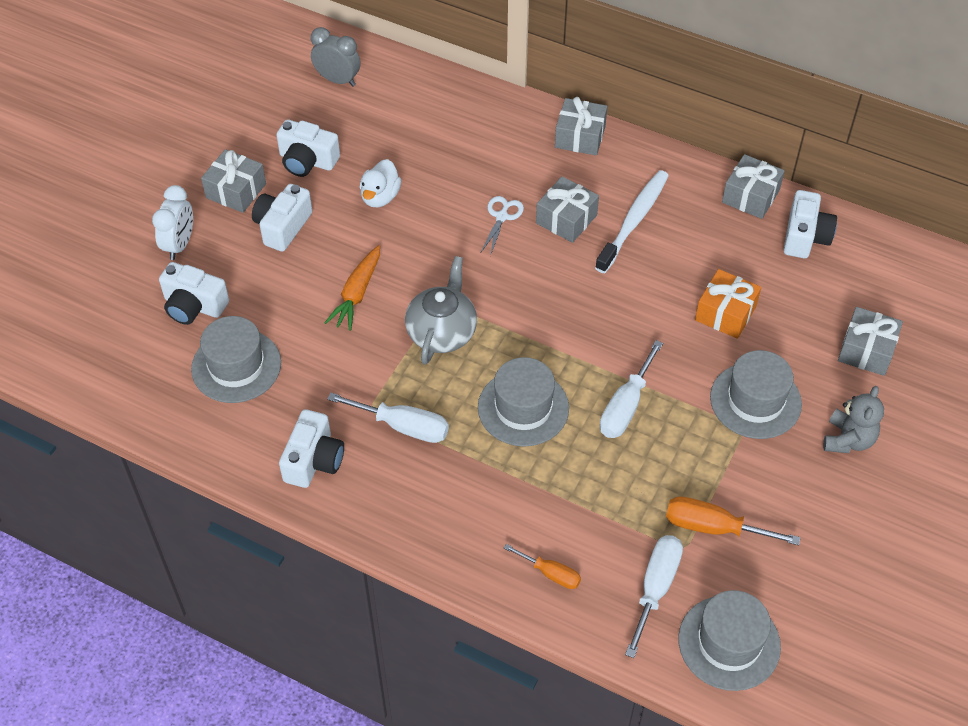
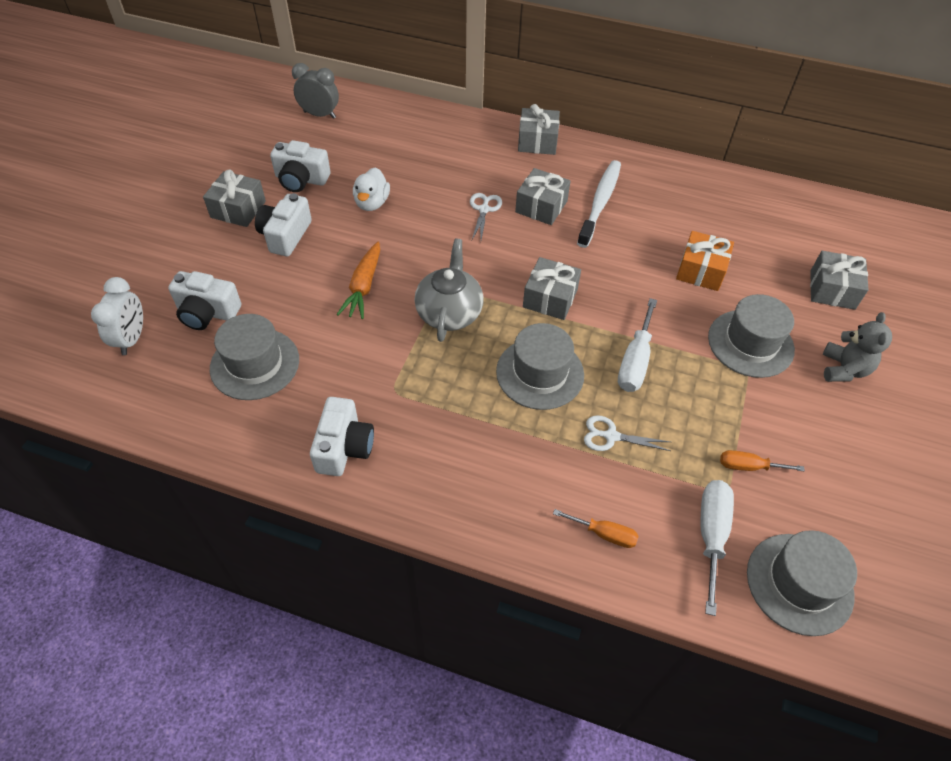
camera: 10 degrees left, 0 degrees up
white clock [152,185,193,260] -> white clock moved to [91,277,143,355]
white screwdriver [327,392,449,443] -> none
orange screwdriver [666,497,801,545] -> orange screwdriver [720,450,805,471], size x0.62
grey gift [722,154,785,219] -> grey gift moved to [523,257,581,320]
white camera [783,190,837,258] -> none
none -> white scissors [584,415,671,451]

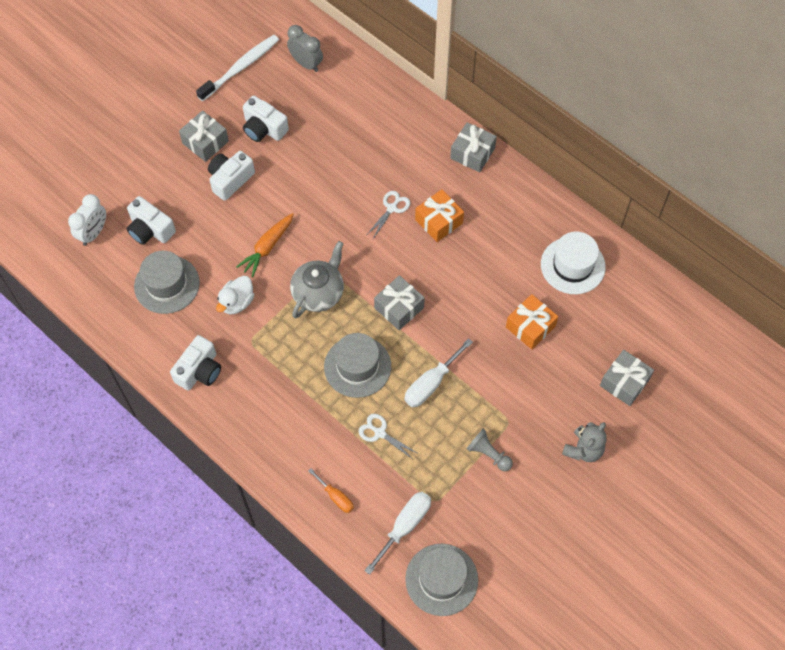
camera: 25 degrees right, 10 degrees up
white duck [353,167,390,211] -> white duck moved to [216,276,254,314]
grey gift [515,168,570,225] -> orange gift [415,189,464,242]
white toothbrush [577,160,621,248] -> white toothbrush moved to [196,35,279,101]
grey hat [708,294,795,378] -> none
orange screwdriver [720,450,805,471] -> none
none -> grey pawn [466,429,513,471]
none -> white hat [541,232,606,294]

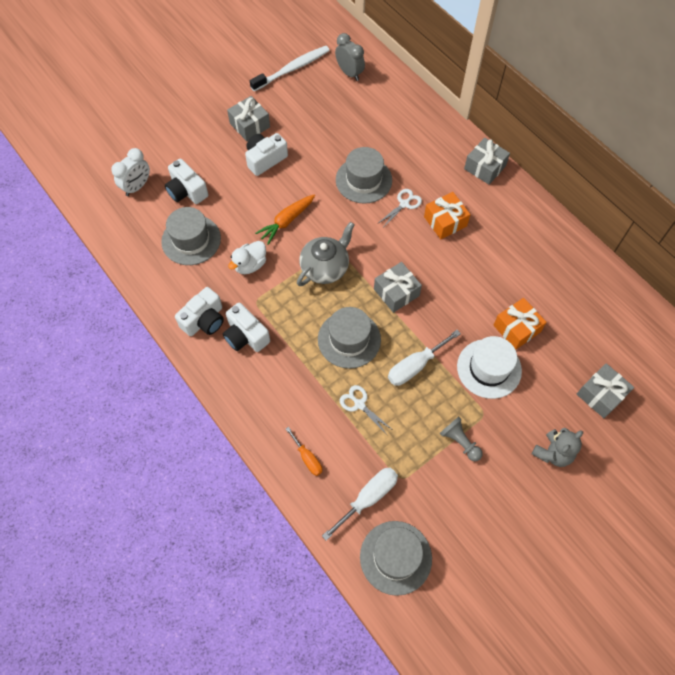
camera: 10 degrees right, 0 degrees up
white camera [243,96,289,142] -> white camera moved to [223,303,270,352]
white hat [541,232,606,294] -> white hat moved to [457,336,522,399]
none -> grey hat [336,147,392,204]

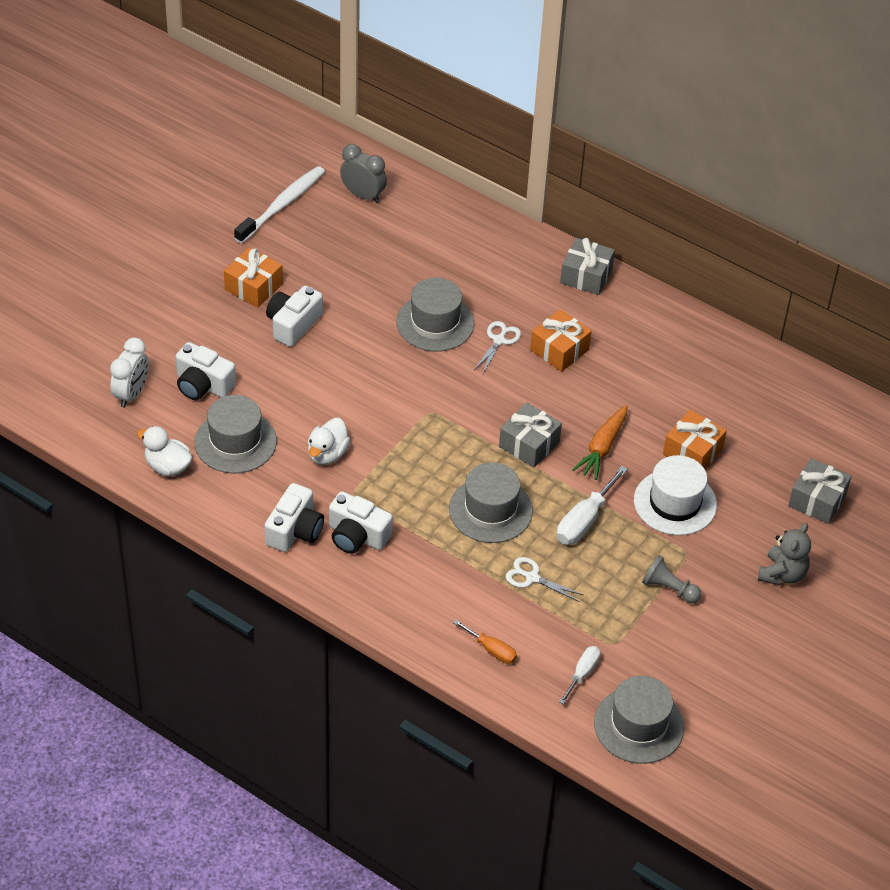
camera: 20 degrees left, 15 degrees down
grey gift [227,96,270,141] -> orange gift [224,247,283,308]
orange carrot [255,194,315,245] -> orange carrot moved to [572,405,628,480]
grey teapot [297,222,355,286] -> none
white screwdriver [322,468,398,541] -> white screwdriver [559,646,600,704], size x0.62
none -> white duck [137,426,192,476]

